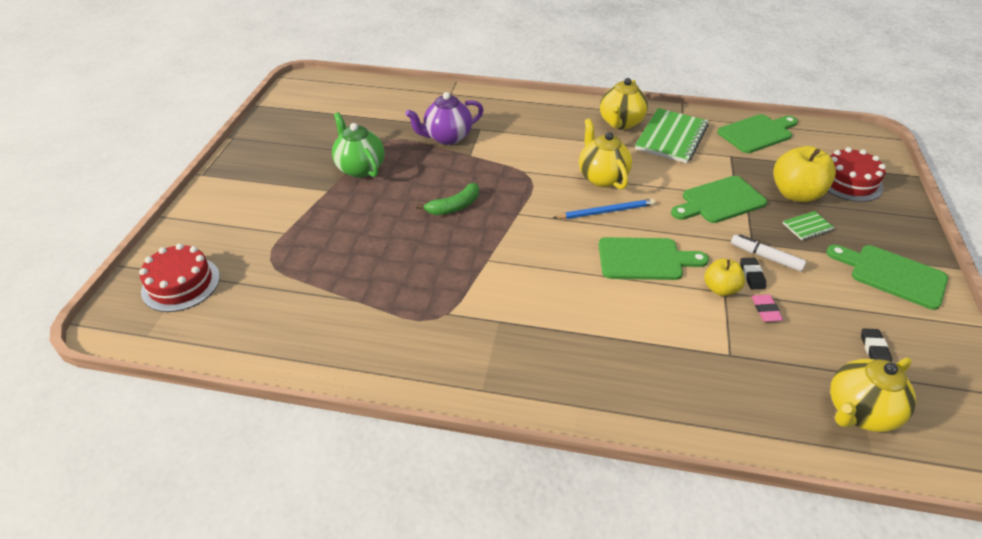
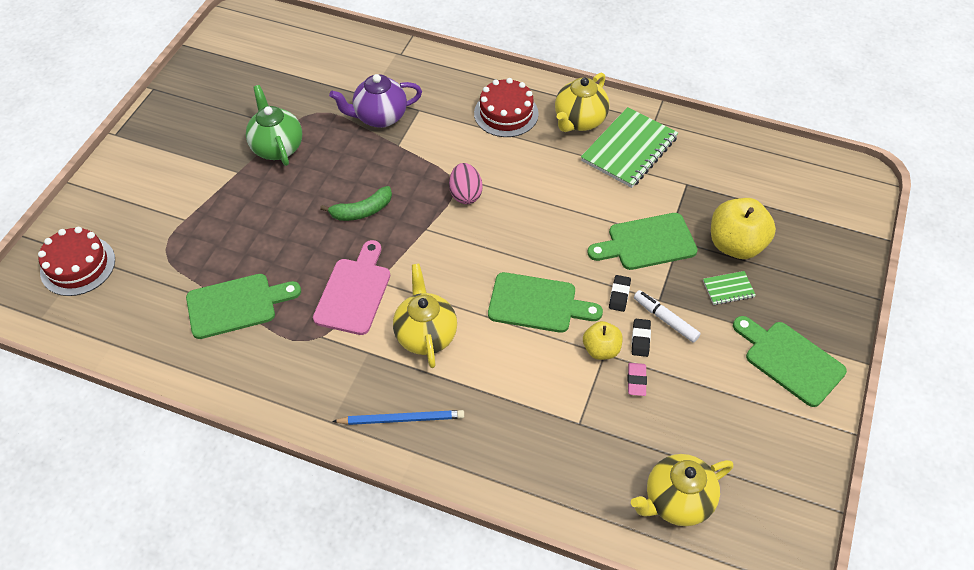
camera: 10 degrees right, 10 degrees up
blue pencil [553,199,655,219] -> blue pencil moved to [332,410,464,425]
yellow teapot [579,119,632,189] -> yellow teapot moved to [393,264,457,368]
green cutting board [717,114,798,153] -> green cutting board moved to [186,274,301,339]
red cake [827,147,886,202] -> red cake moved to [474,78,539,137]
black eraser [861,328,892,362] -> black eraser moved to [609,275,631,312]
none -> pink cutting board [313,240,390,335]
none -> pink egg [449,163,483,204]

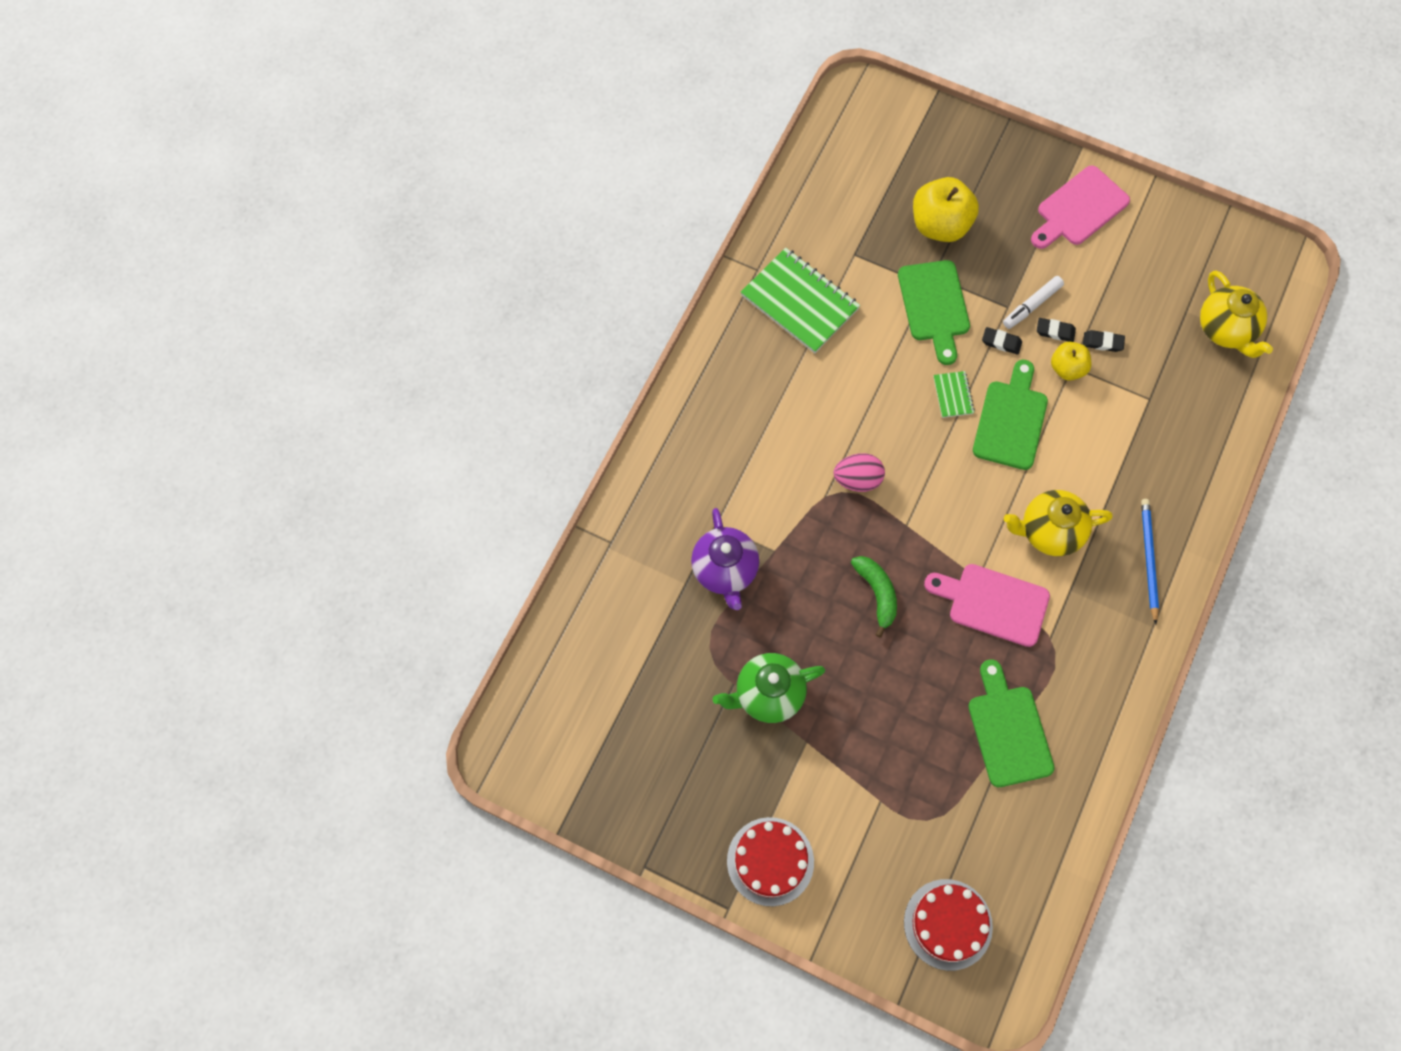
camera: 85 degrees left, 15 degrees up
red cake [474,78,539,137] -> red cake moved to [727,817,814,906]
yellow teapot [555,73,609,132] -> none
pink eraser [628,363,647,396] -> black eraser [1083,330,1125,352]
green notebook [703,271,756,305] -> green notebook moved to [933,371,975,418]
green cutting board [733,316,847,407] -> pink cutting board [1031,166,1130,249]

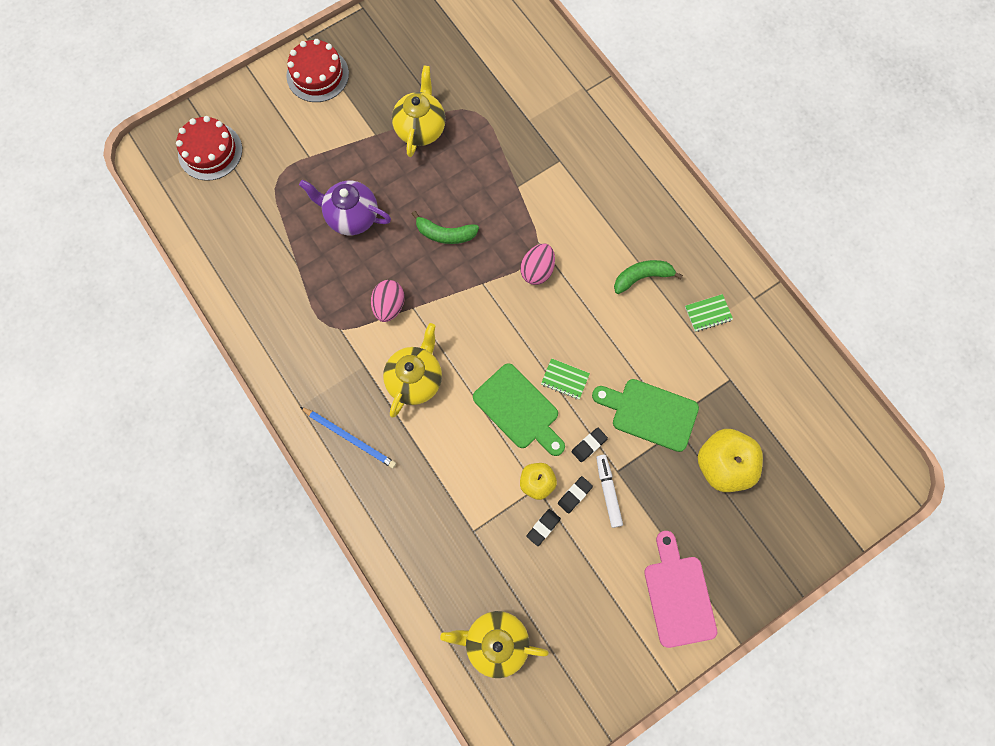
camera: 120 degrees right, 5 degrees up
purple teapot [691,508,759,610] -> purple teapot moved to [299,180,391,235]
green teapot [713,653,825,723] -> yellow teapot [392,66,446,157]
green notebook [741,247,860,353] -> green notebook [685,294,733,332], size x0.46
pink cutting board [924,564,1050,647] -> pink egg [371,280,405,322]
green cutting board [968,659,1055,787] -> none
none -> green banana [614,260,683,294]

